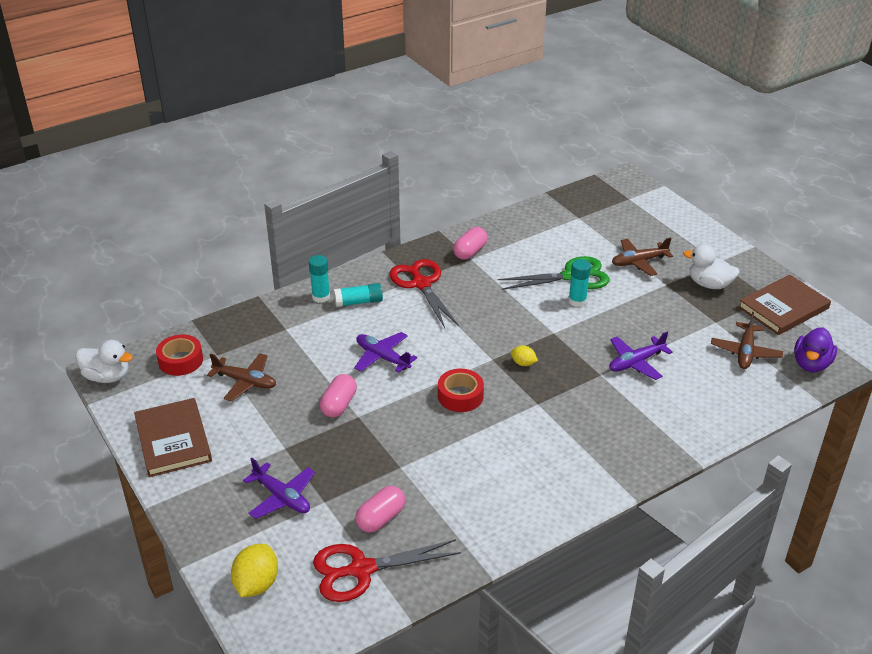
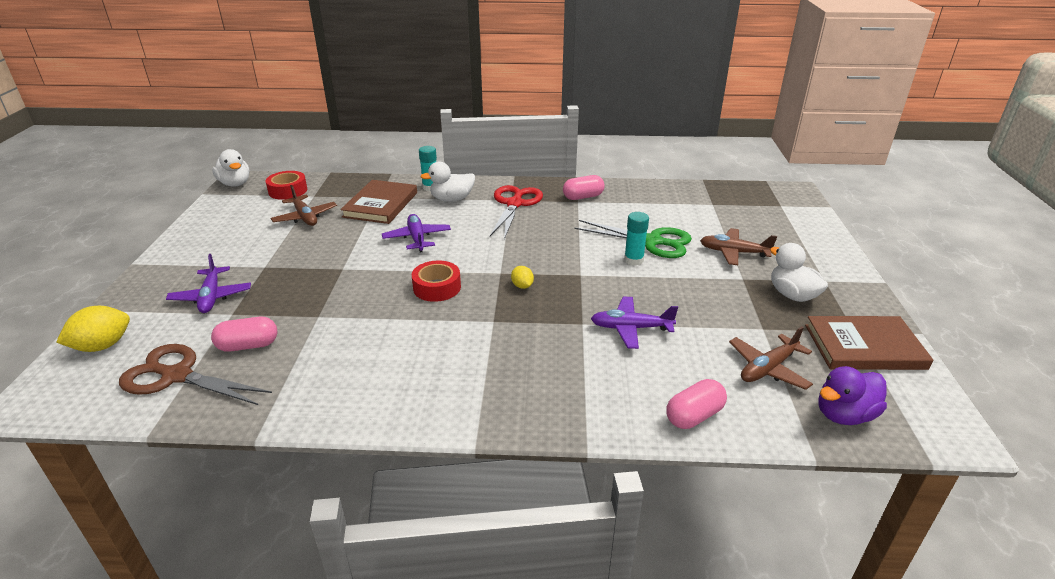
camera: 35 degrees right, 5 degrees down
brown book [134,398,212,477] -> brown book moved to [340,180,417,224]
red scissors [313,539,461,602] -> brown scissors [119,344,272,405]
pink capsule [320,374,357,418] -> pink capsule moved to [666,379,727,429]
turquoise glue stick [334,283,383,307] -> white duck [420,161,475,202]

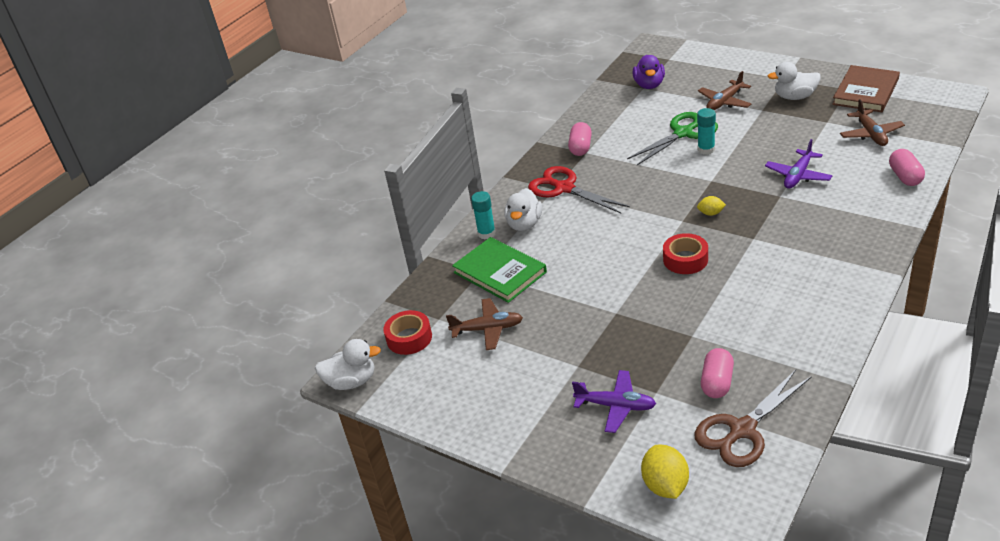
camera: 55 degrees left, 5 degrees up
brown book [340,180,417,224] -> green book [452,237,547,303]
purple plane [382,214,451,252] -> none
purple duck [818,366,887,425] -> purple duck moved to [633,55,665,89]

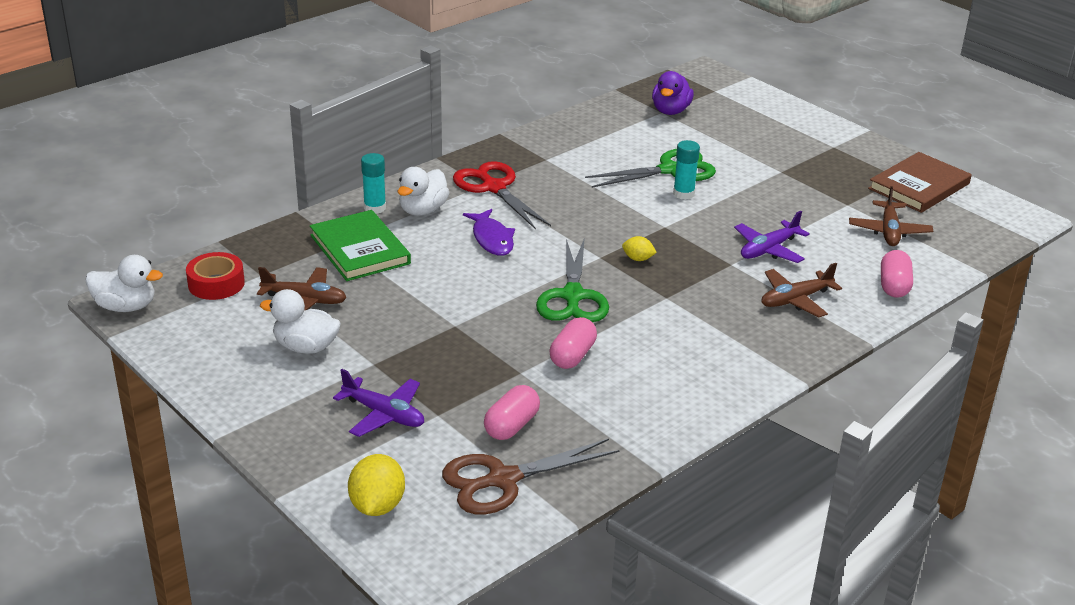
camera: 10 degrees right, 5 degrees down
pink capsule [568,122,592,156] -> pink capsule moved to [550,317,597,369]
red tape [663,233,708,274] -> green scissors [536,237,609,322]
brown plane [698,71,751,110] -> brown plane moved to [761,263,842,317]
white duck [767,62,821,100] -> white duck moved to [260,289,341,354]
none -> purple fish [463,209,515,256]

